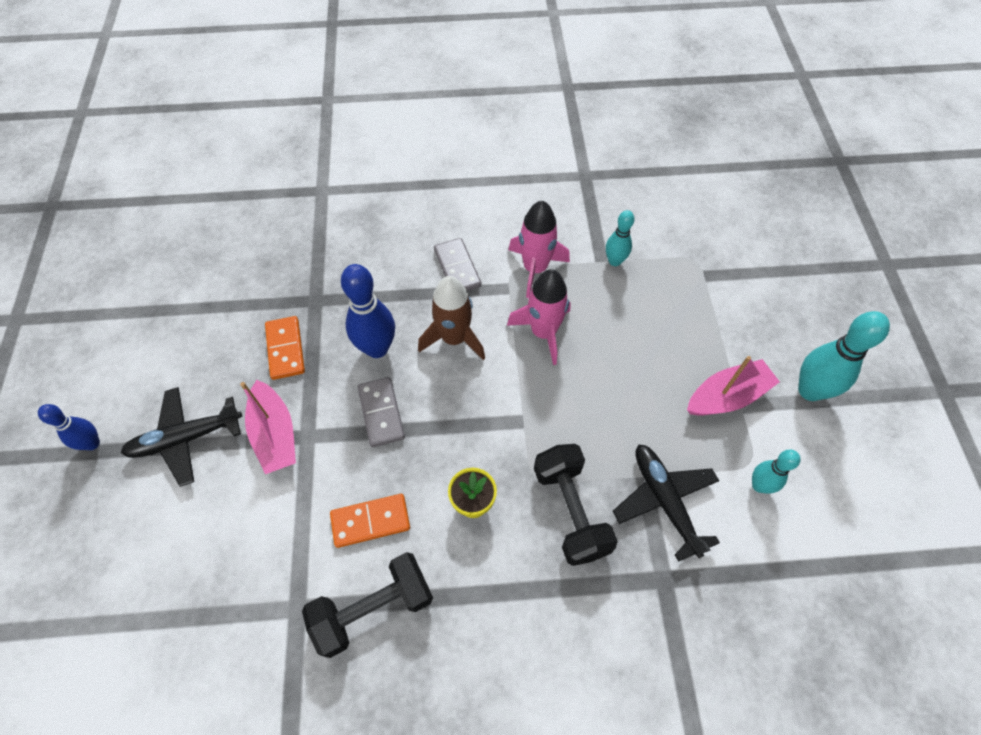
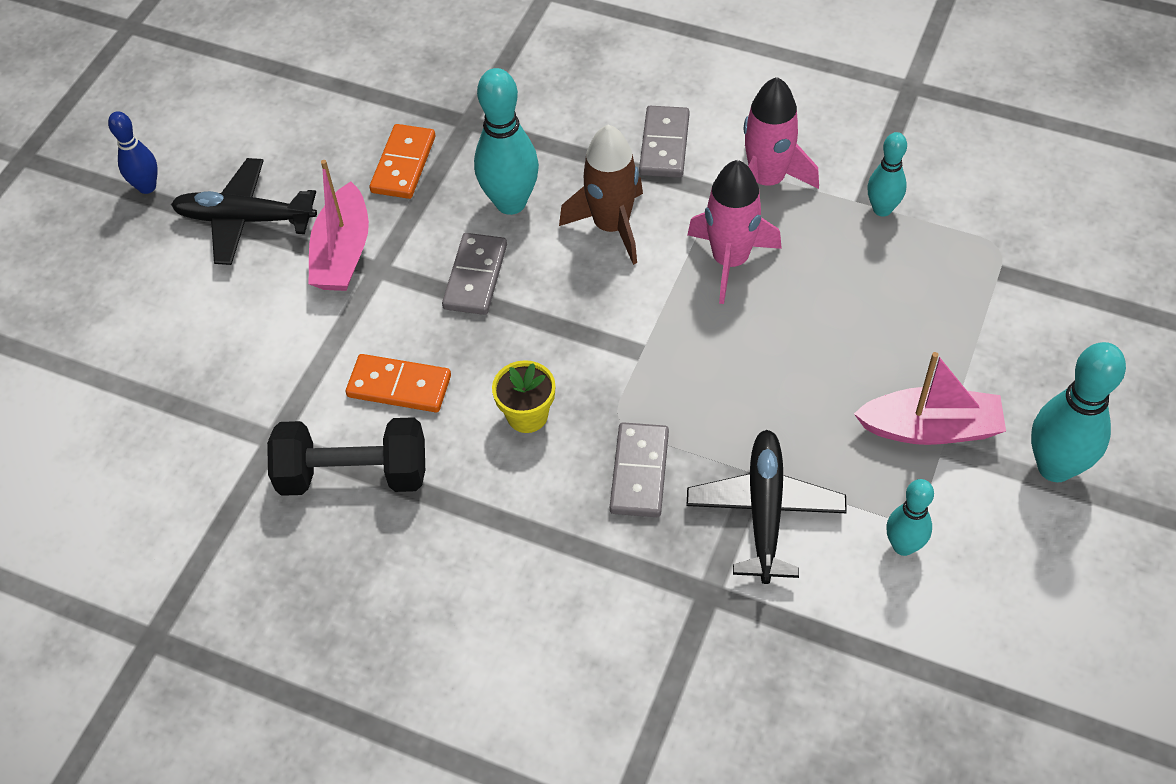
camera: 30 degrees right, 5 degrees down
blue bowling pin [341,264,395,358] -> turquoise bowling pin [474,68,539,215]
black dumbbell [534,444,618,566] -> grey domino [610,422,669,517]

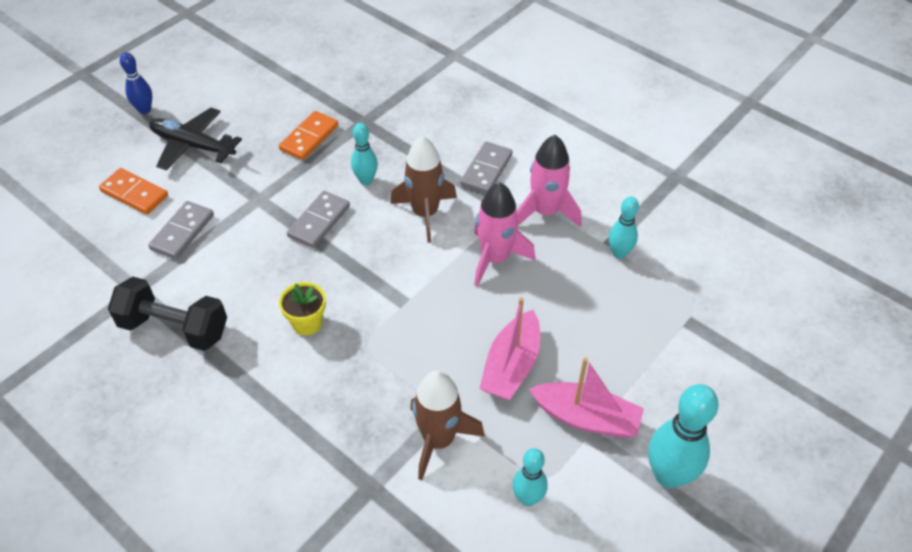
camera: 15 degrees right, 5 degrees down
pink boat [308,160,369,291] -> pink boat moved to [479,297,540,400]
orange domino [346,354,451,412] -> orange domino moved to [99,168,168,215]
turquoise bowling pin [474,68,539,215] -> turquoise bowling pin [351,123,378,185], size x0.59
grey domino [610,422,669,517] -> grey domino moved to [148,201,214,259]
black plane [687,430,847,584] -> brown rocket [410,370,485,480]

